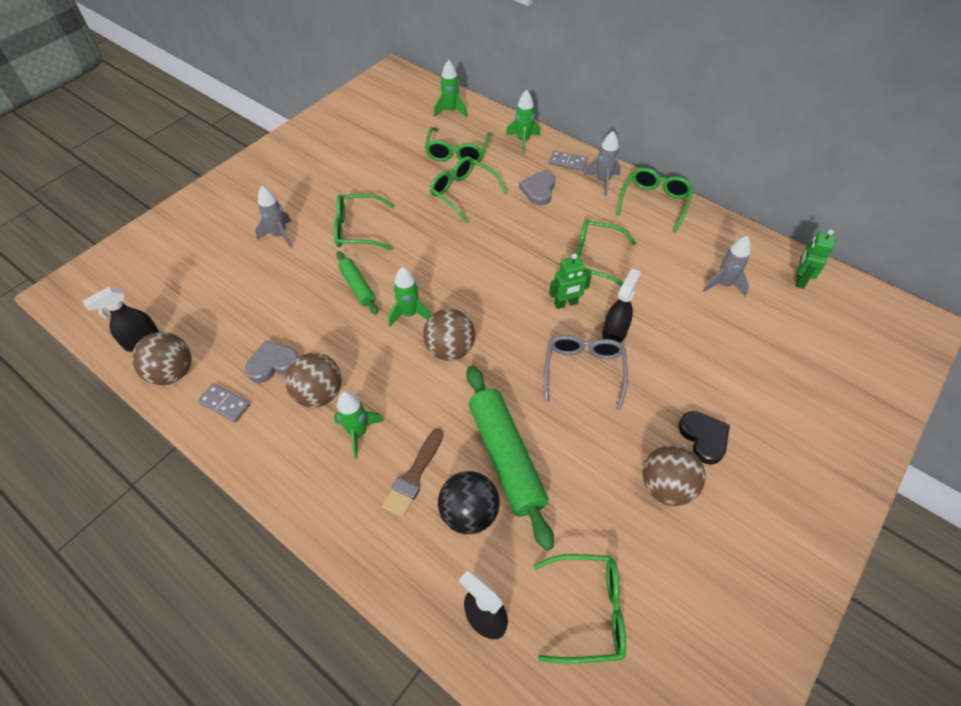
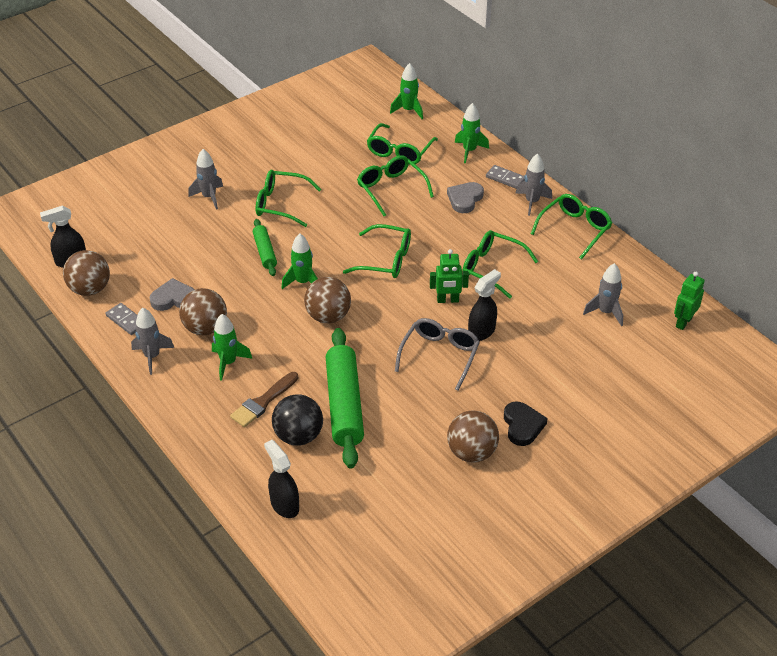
camera: 15 degrees right, 10 degrees down
green glasses [534,554,626,663] -> green glasses moved to [343,224,411,278]
none -> grey rocket [131,308,174,375]

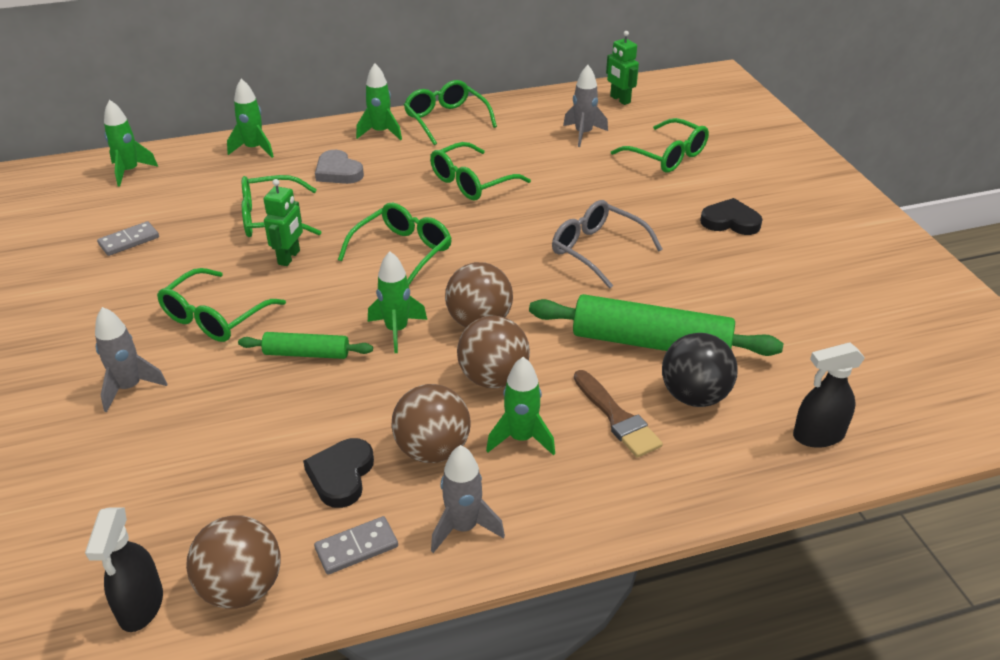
camera: 70 degrees left, 5 degrees down
grey heart [150,278,195,311] -> black heart [303,438,374,508]
green glasses [367,123,438,164] -> green glasses moved to [611,118,709,173]
green robot [430,249,469,303] -> green robot moved to [264,179,303,266]
brown ball [447,411,499,463] -> brown ball moved to [457,316,530,388]
black spray bottle [468,269,501,341] -> none
grey domino [486,165,525,189] -> grey domino moved to [97,221,159,256]
grey rocket [515,154,552,216] -> green rocket [356,63,402,140]

